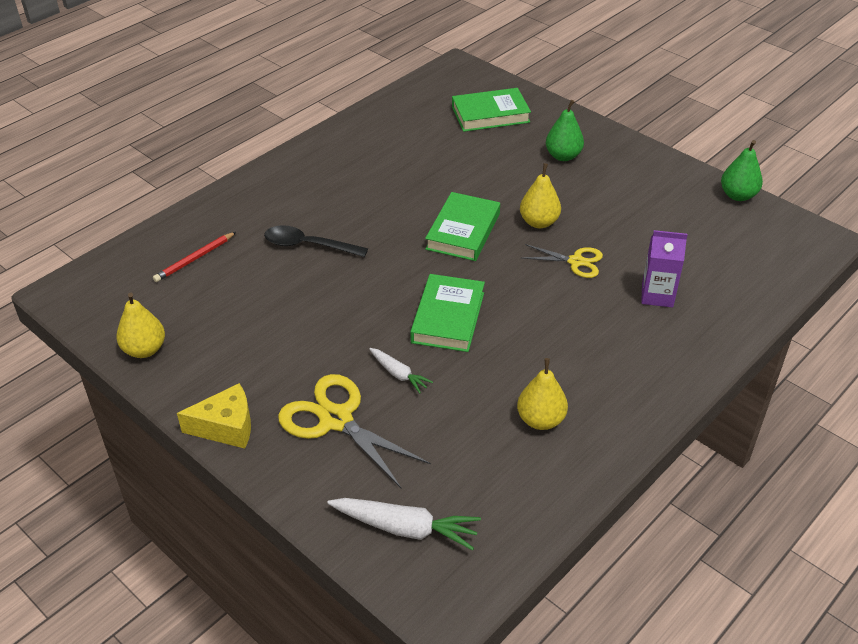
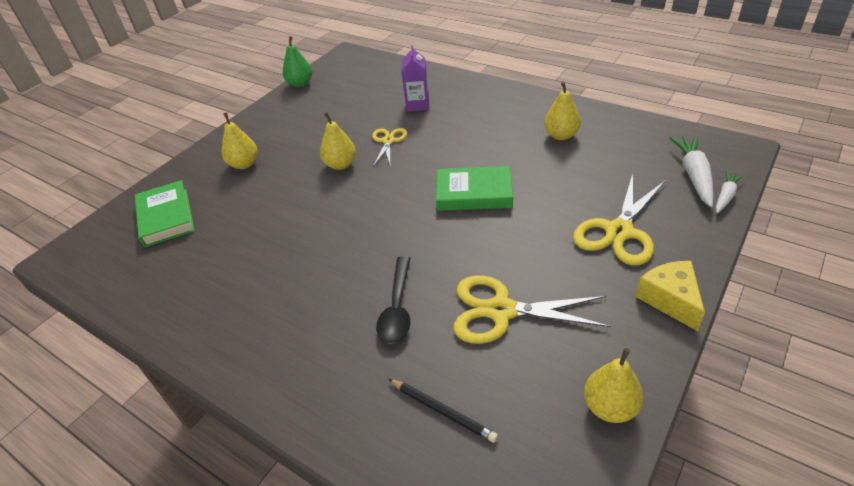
camera: 95 degrees left, 0 degrees up
red pencil [153,232,236,282] -> black pencil [389,379,498,443]
white carrot [369,348,433,393] -> white carrot moved to [716,171,744,213]
green book [425,192,500,261] -> none
green pear [546,100,584,161] -> yellow pear [222,112,258,169]
none -> yellow scissors [454,275,611,344]

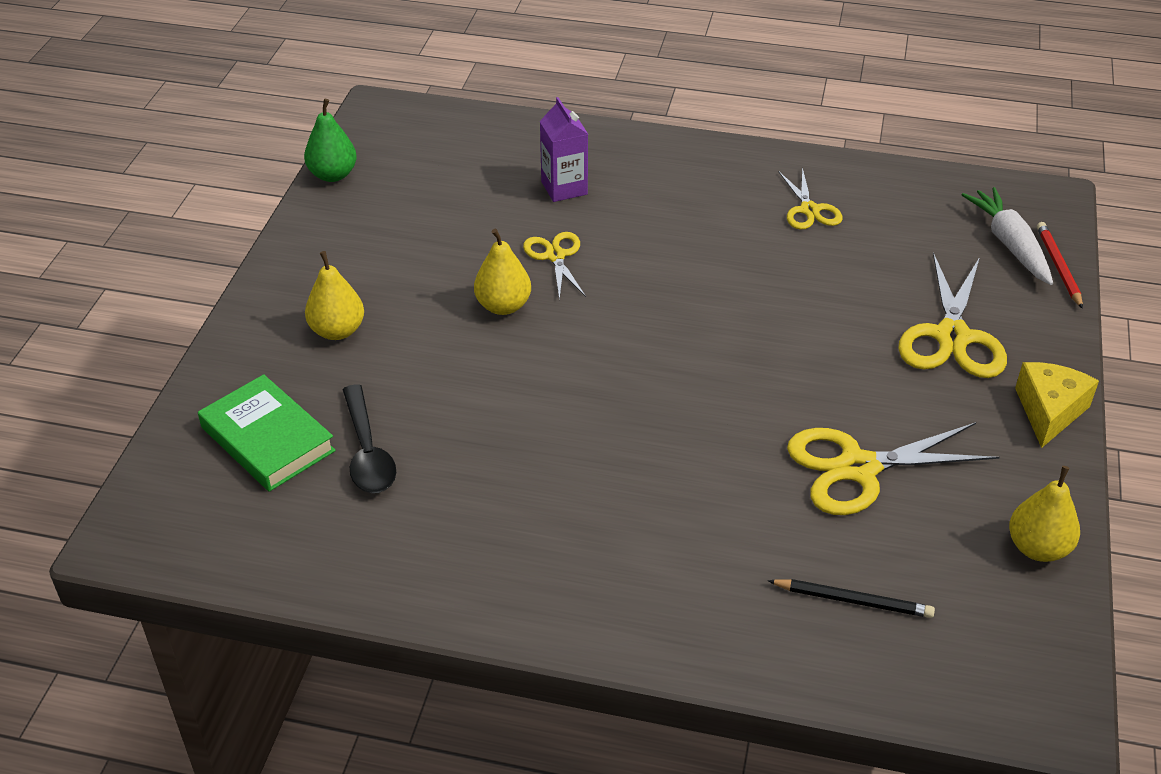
camera: 25 degrees left, 0 degrees up
black spoon [376,256,410,344] -> black spoon moved to [342,385,396,493]
green book [436,166,513,211] -> none
yellow pear [544,82,581,140] -> yellow scissors [778,167,843,230]
yellow cheese [635,261,705,331] -> yellow cheese turned 60 degrees clockwise [1015,362,1099,448]
white carrot [716,171,744,213] -> red pencil [1037,222,1083,309]

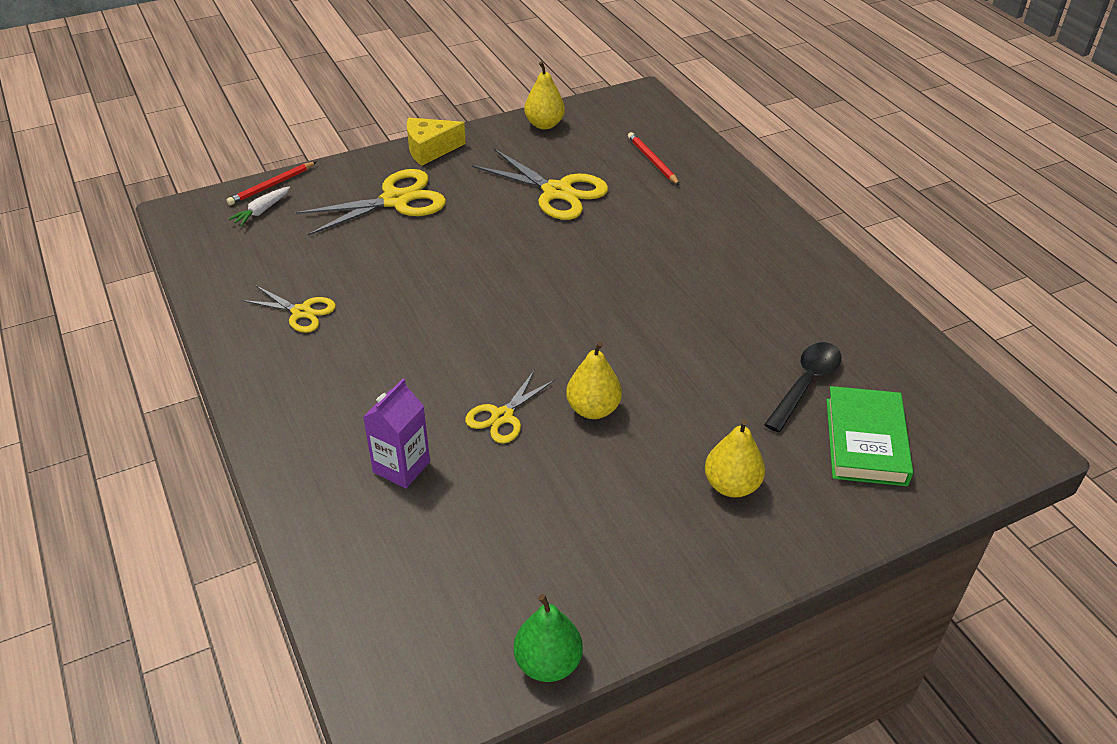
camera: 130 degrees left, 0 degrees up
black pencil [767,579,935,618] -> red pencil [628,132,680,185]
yellow scissors [778,167,843,230] -> yellow scissors turned 75 degrees clockwise [241,286,336,333]
white carrot [962,187,1053,285] -> white carrot [228,186,290,226], size x0.59

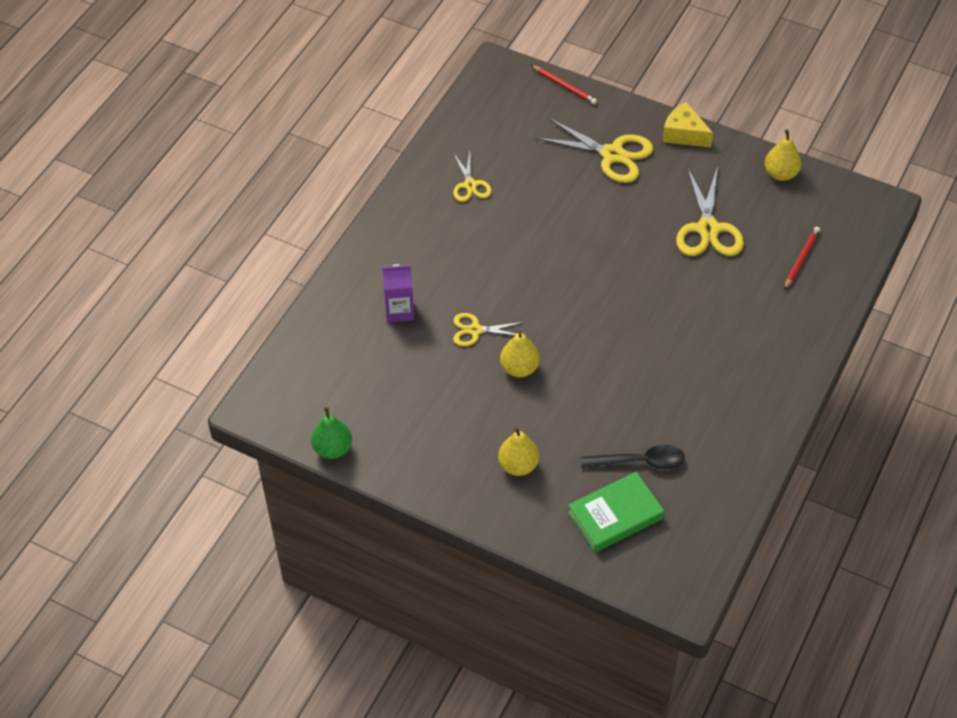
camera: 55 degrees right, 10 degrees up
red pencil [226,162,316,205] -> red pencil turned 150 degrees counterclockwise [531,65,597,105]
white carrot [228,186,290,226] -> none

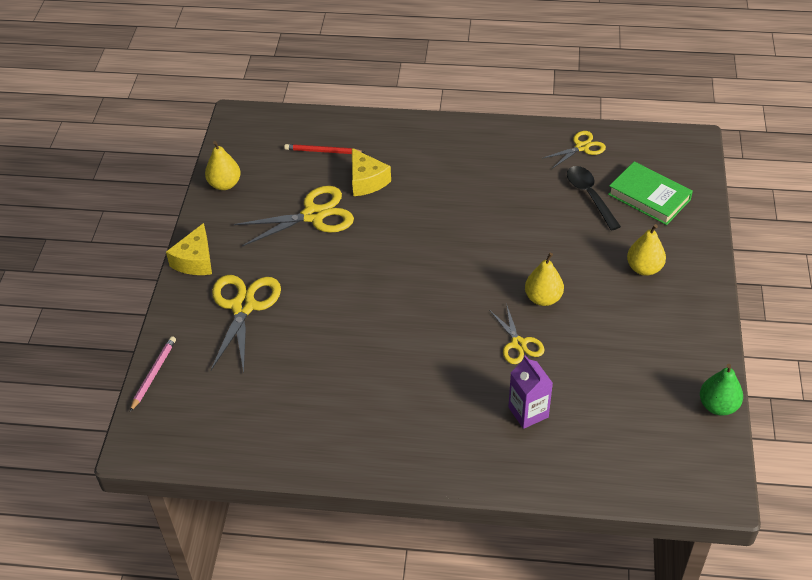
camera: 110 degrees left, 5 degrees down
yellow scissors [453,151,492,202] -> yellow scissors moved to [542,131,606,169]
red pencil [531,65,597,105] -> pink pencil [130,336,176,412]
none -> yellow cheese [352,148,391,196]

